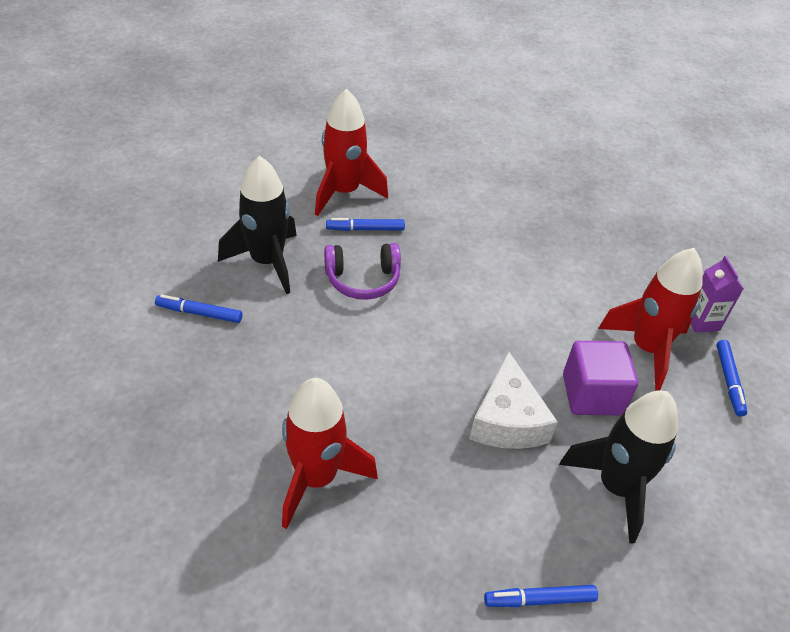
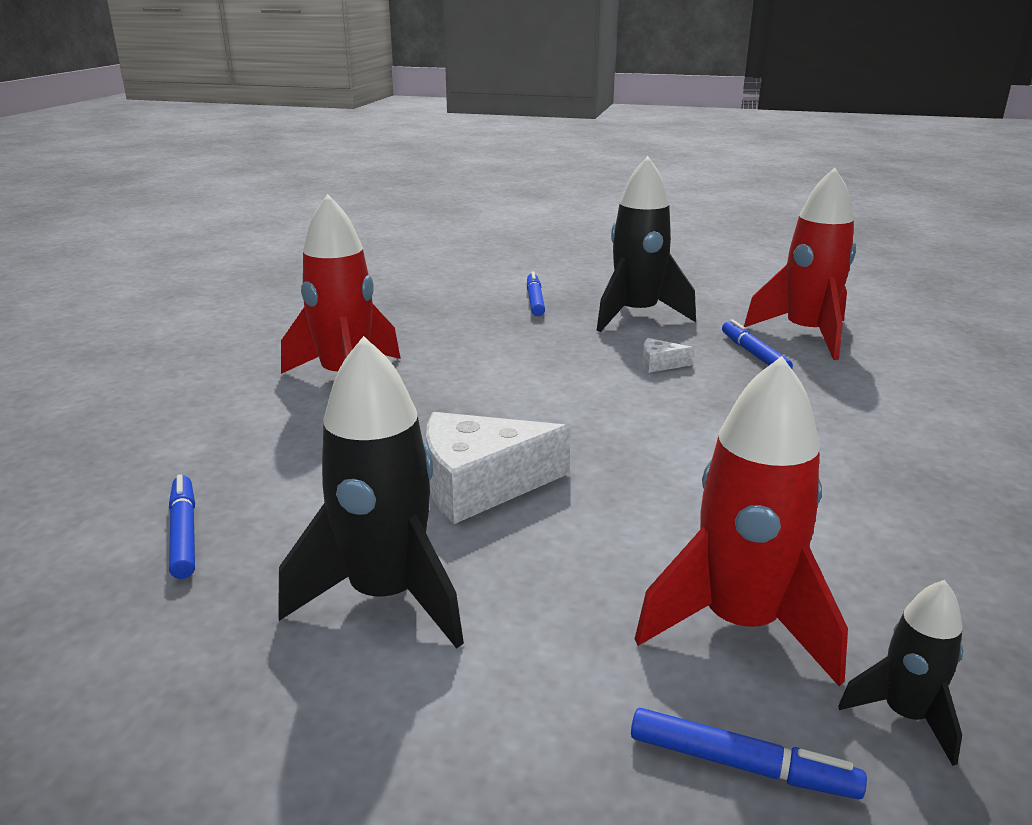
camera: 80 degrees right, 20 degrees down
purple headphones [324,243,401,300] -> white cheese [642,338,694,373]
purple cube [563,341,638,415] -> none
purple carton [690,256,744,333] -> black rocket [838,580,963,766]
blue marker [717,340,747,416] -> blue marker turned 150 degrees counterclockwise [631,708,867,799]

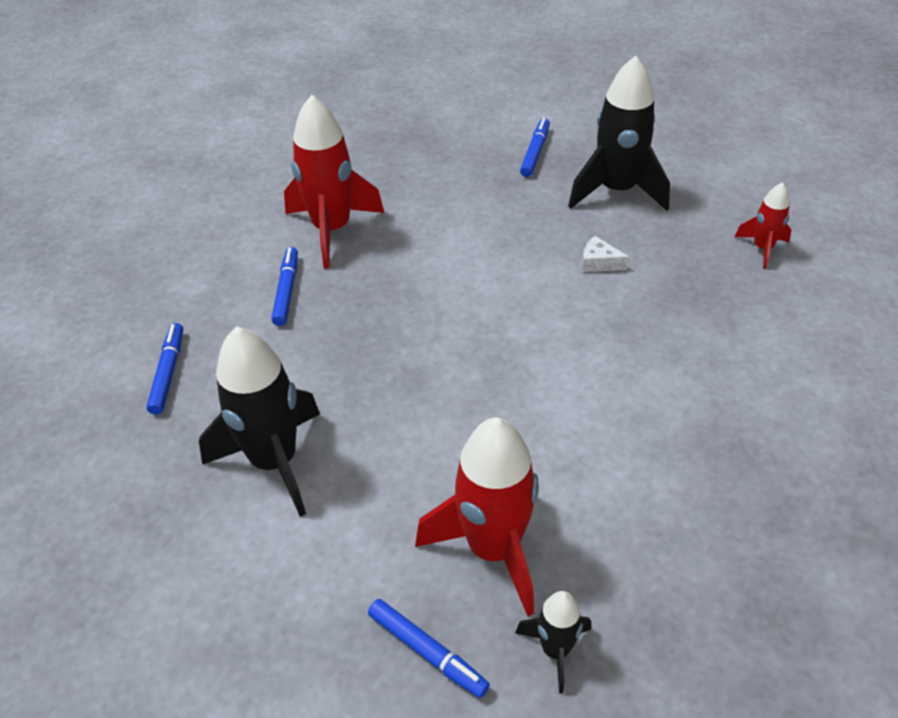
camera: 20 degrees right, 20 degrees up
white cheese [426,412,571,524] -> none
blue marker [722,319,793,369] -> blue marker moved to [271,247,298,326]
red rocket [744,167,856,360] -> red rocket [735,182,791,269], size x0.51

